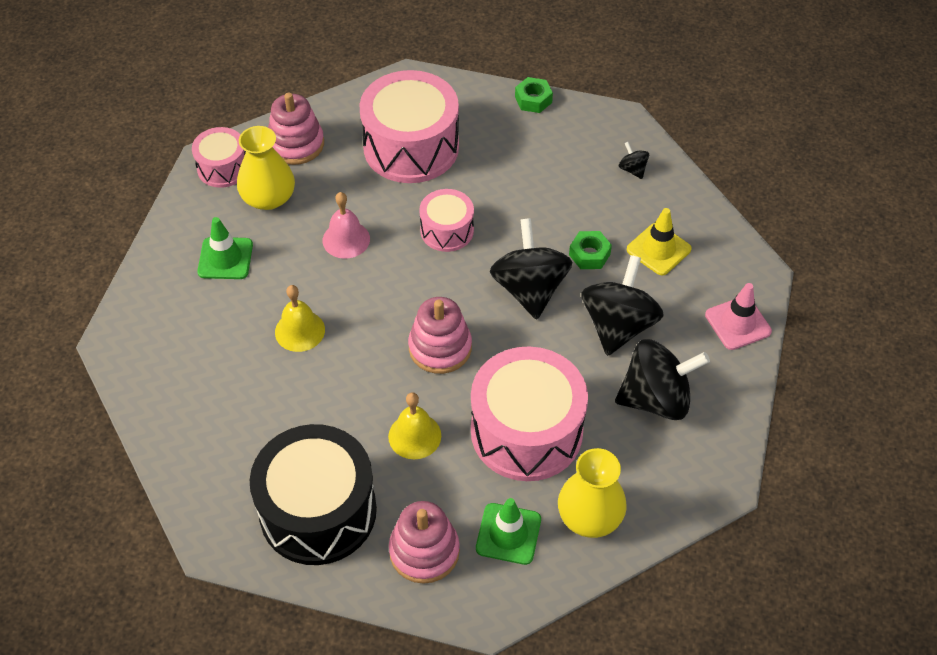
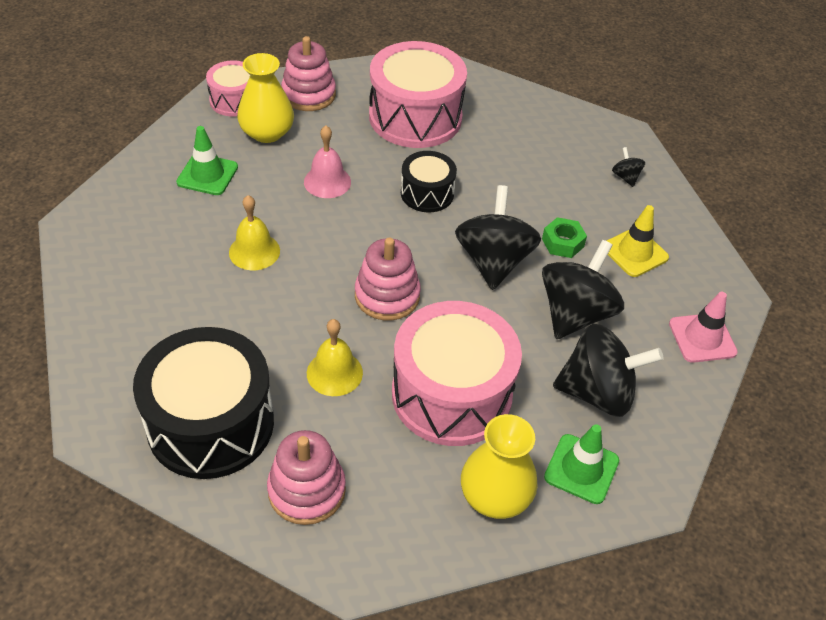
camera: 10 degrees right, 5 degrees down
pink drum [419,189,474,252] -> black drum [401,151,457,212]
green traffic cone [476,498,541,565] -> green traffic cone moved to [544,424,619,504]
green nut [515,77,553,113] -> none

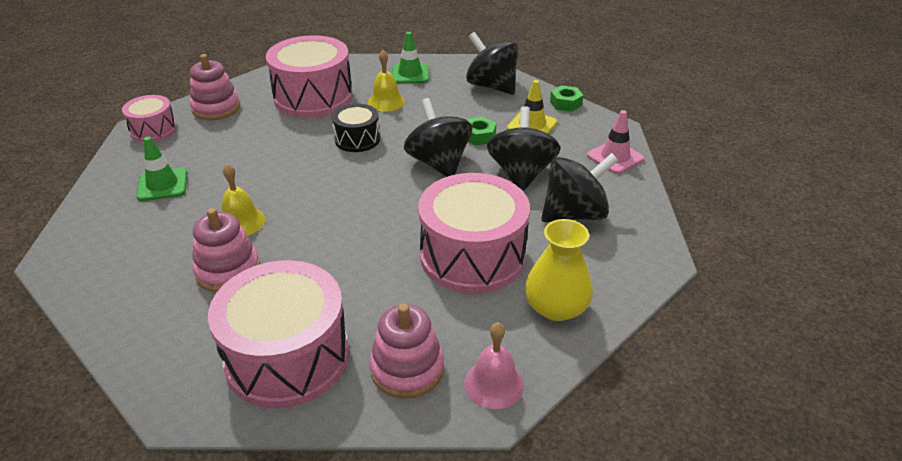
camera: 25 degrees left, 10 degrees down
black drum [133,327,274,479] -> pink drum [208,260,349,408]
yellow vase [237,53,294,143] -> none
pink bell [304,126,351,198] -> pink bell moved to [464,322,524,409]
yellow bell [307,319,363,396] -> yellow bell moved to [368,50,405,112]
pink stacking toy [355,238,421,321] -> pink stacking toy moved to [192,208,260,293]
green traffic cone [544,424,619,504] -> green traffic cone moved to [392,32,429,83]
black spinning top [612,147,645,187] -> black spinning top [466,32,518,95], size x2.32
none -> green nut [550,85,583,112]

